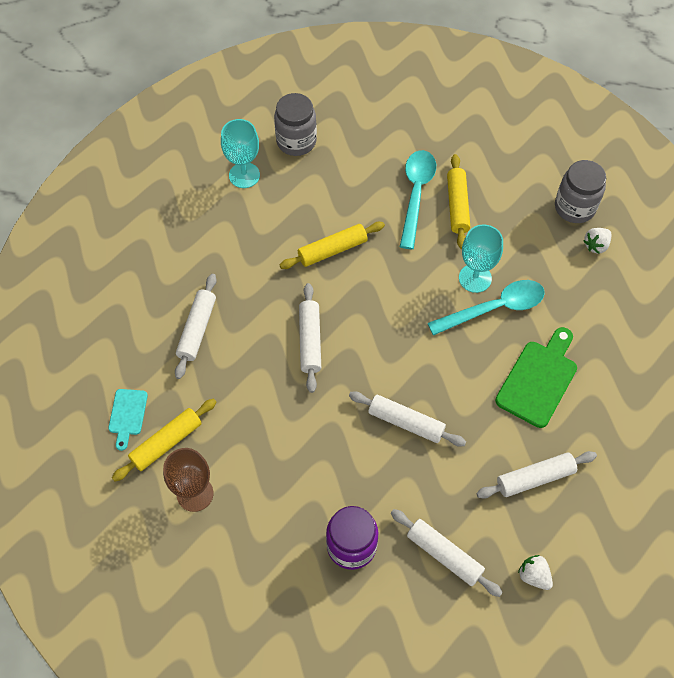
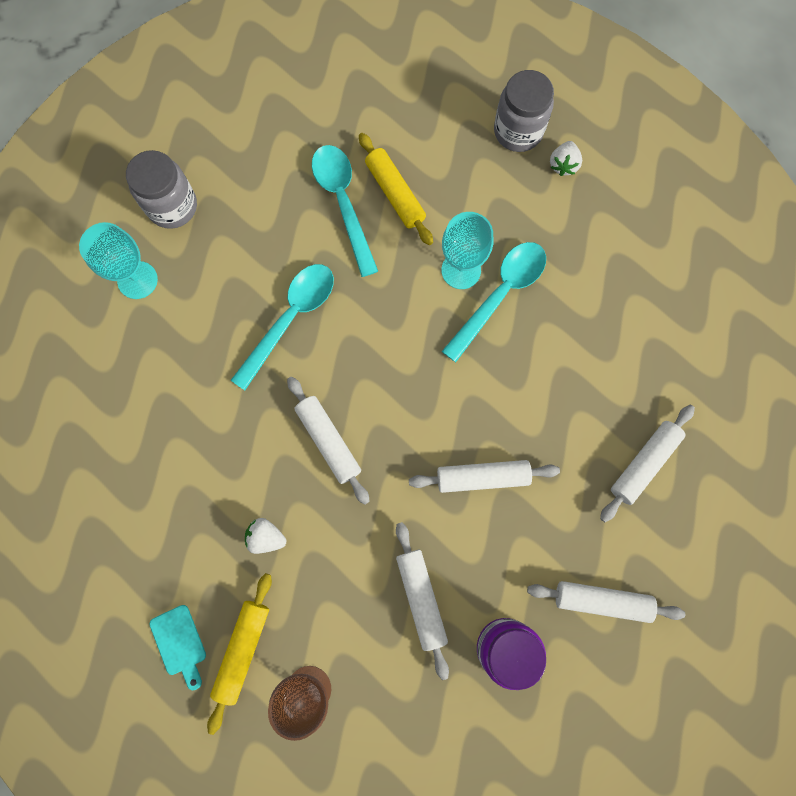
camera: 30 degrees left, 15 degrees up
white rolling pin [175,274,217,379] -> white rolling pin moved to [396,522,449,680]
yellow rolling pin [280,222,385,269] -> turquoise spoon [231,264,334,390]
green cutting board [495,327,577,428] -> none
white strawberry [518,555,553,590] -> white strawberry moved to [245,518,286,554]

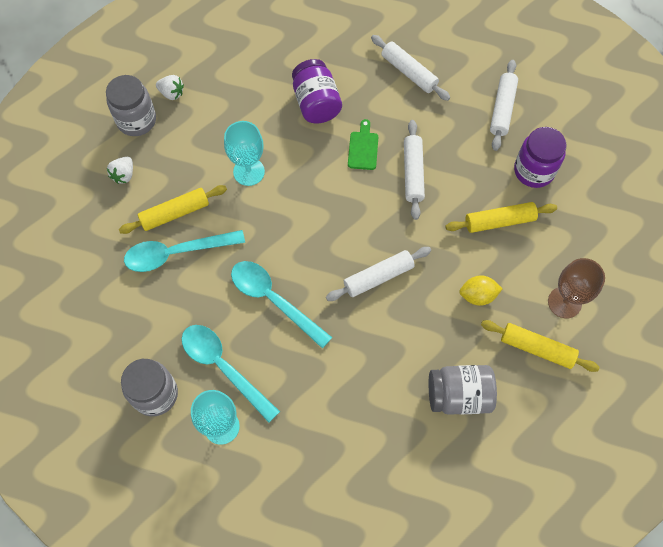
camera: 85 degrees left, 10 degrees down
turquoise cutting board [150,605,206,690] -> none
white strawberry [245,518,286,554] -> white strawberry moved to [107,157,133,184]
white rolling pin [396,522,449,680] -> yellow rolling pin [445,202,557,233]
turquoise spoon [442,242,546,362] -> turquoise spoon moved to [181,325,280,422]
none -> purple jar [292,59,342,124]
none -> green cutting board [348,119,378,170]
none -> grey jar [429,365,497,415]
none -> yellow lemon [459,275,503,306]

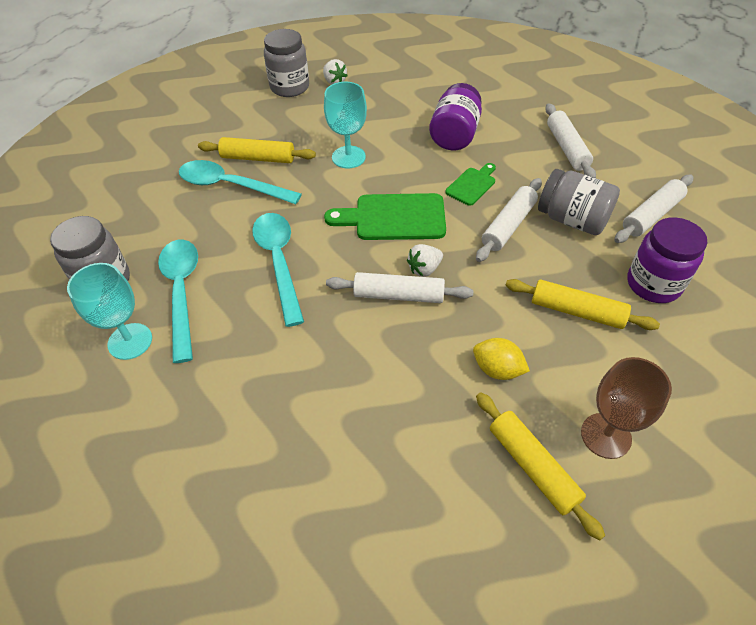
camera: 35 degrees right, 15 degrees down
white strawberry [107,157,133,184] -> white strawberry moved to [407,244,443,277]
grey jar [429,365,497,415] -> grey jar moved to [538,169,620,235]
none -> green cutting board [324,193,446,240]

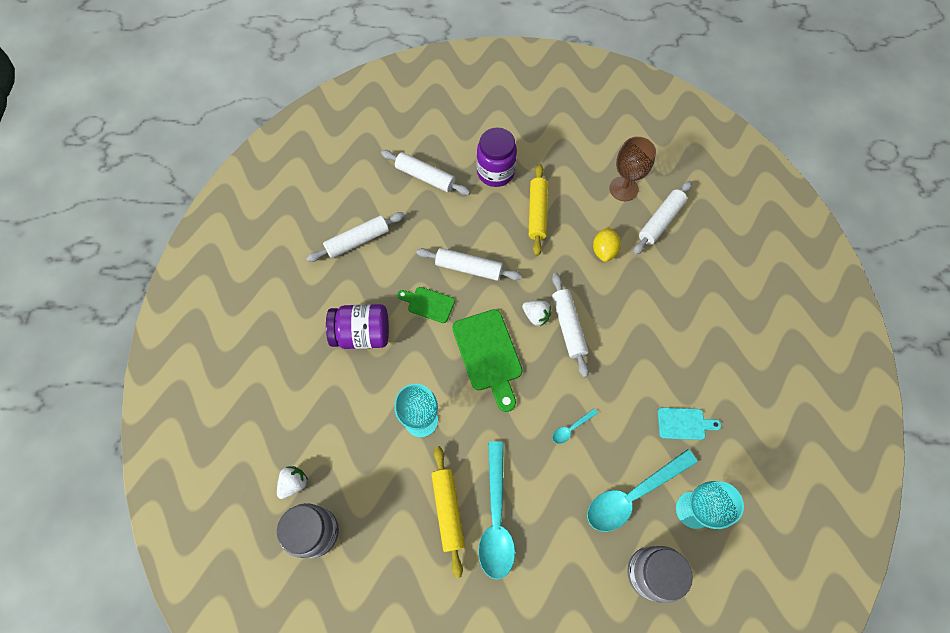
camera: 110 degrees left, 15 degrees up
turquoise spoon [252,213,304,327] -> turquoise spoon [552,409,598,444], size x0.44
yellow rolling pin [476,393,605,541] -> white rolling pin [633,181,692,255]
grey jar [538,169,620,235] -> none
none -> turquoise cutting board [658,407,721,440]

